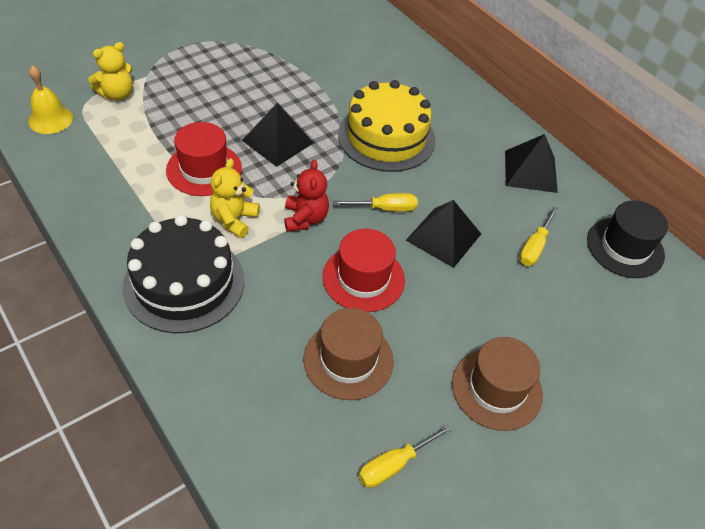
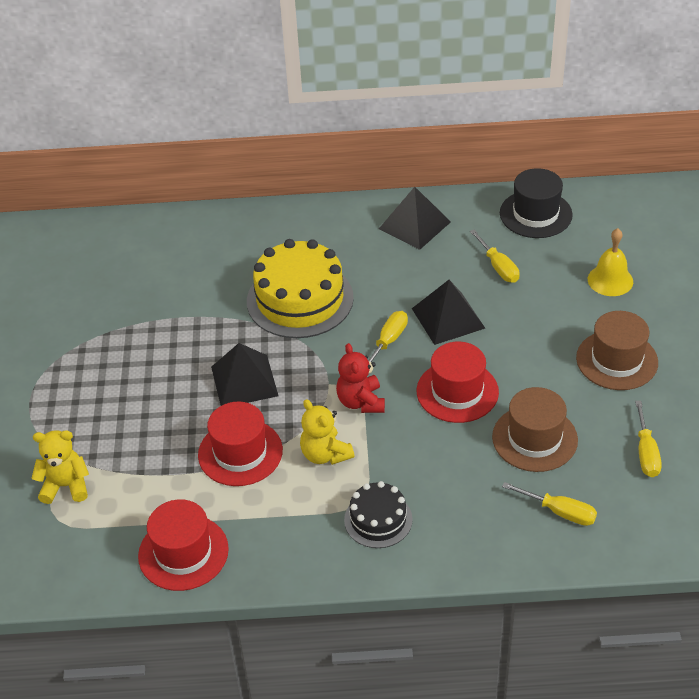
camera: 50 degrees left, 5 degrees down
yellow bell [28,65,73,134] -> yellow bell moved to [588,228,633,296]
yellow teddy bear [88,42,132,100] -> yellow teddy bear turned 90 degrees counterclockwise [31,430,89,504]
black cake [123,215,244,333] -> black cake [344,481,413,548], size x0.55
red teddy bear [284,160,329,232] -> red teddy bear turned 135 degrees counterclockwise [336,343,385,413]
none -> red hat [138,499,229,591]
none -> yellow screwdriver [502,482,597,526]

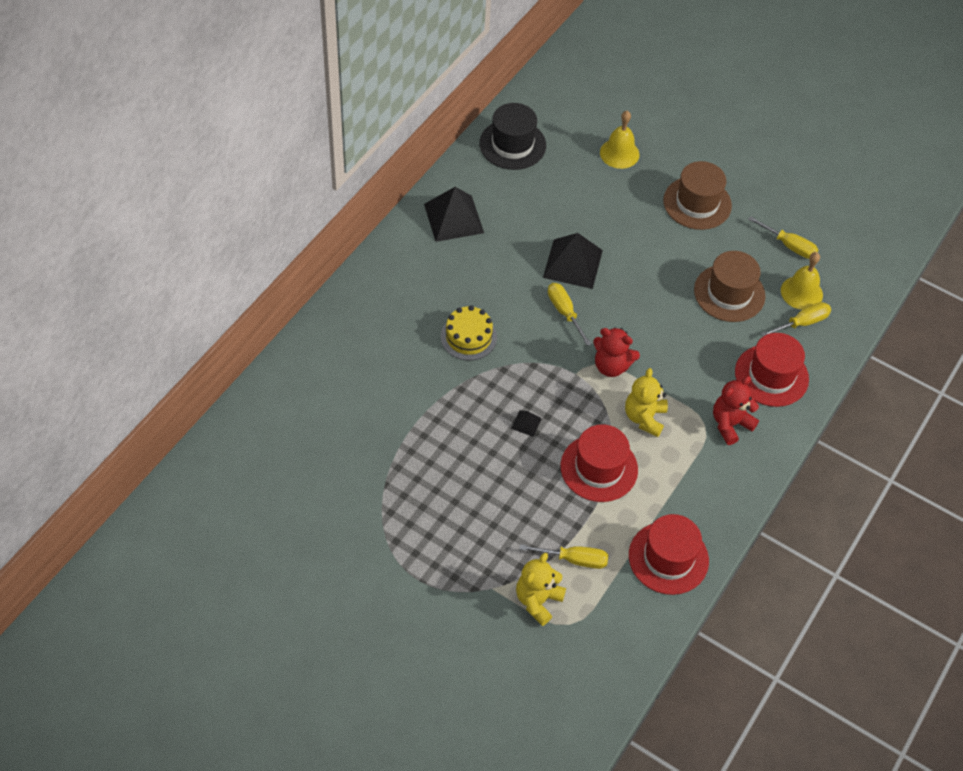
camera: 60 degrees left, 10 degrees up
black pyramid [211,343,279,406] -> black pyramid [511,410,542,437], size x0.44
yellow cake [247,239,354,338] -> yellow cake [441,305,497,361], size x0.55
yellow teddy bear [300,399,355,465] -> yellow teddy bear turned 105 degrees clockwise [625,368,668,437]
black cake [344,481,413,548] -> red teddy bear [713,376,759,445]
red hat [417,342,499,423] -> red hat moved to [735,333,809,407]
yellow screwdriver [470,230,520,283] -> yellow screwdriver moved to [519,544,608,569]
none -> yellow bell [781,252,823,310]

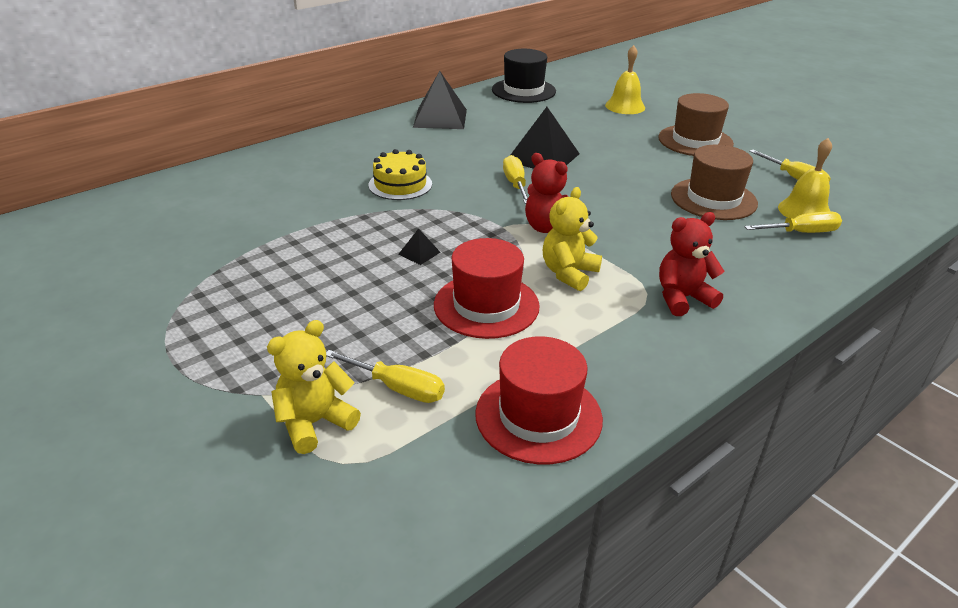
camera: 20 degrees right, 20 degrees down
red hat [735,333,809,407] -> none

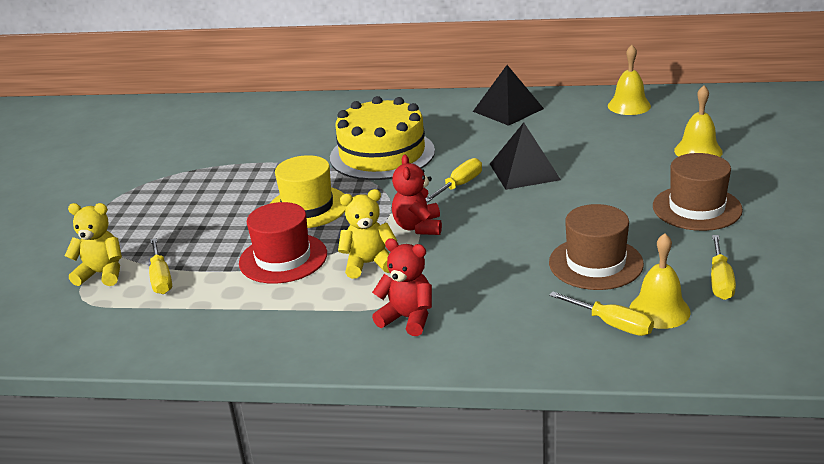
camera: 50 degrees right, 5 degrees down
yellow cake [369,149,432,200] -> yellow cake [330,96,435,180], size x1.83
black pyramid [399,228,441,265] -> yellow hat [270,155,346,228]
red hat [475,336,603,464] -> none
black hat [492,49,556,103] -> yellow bell [608,45,651,115]

